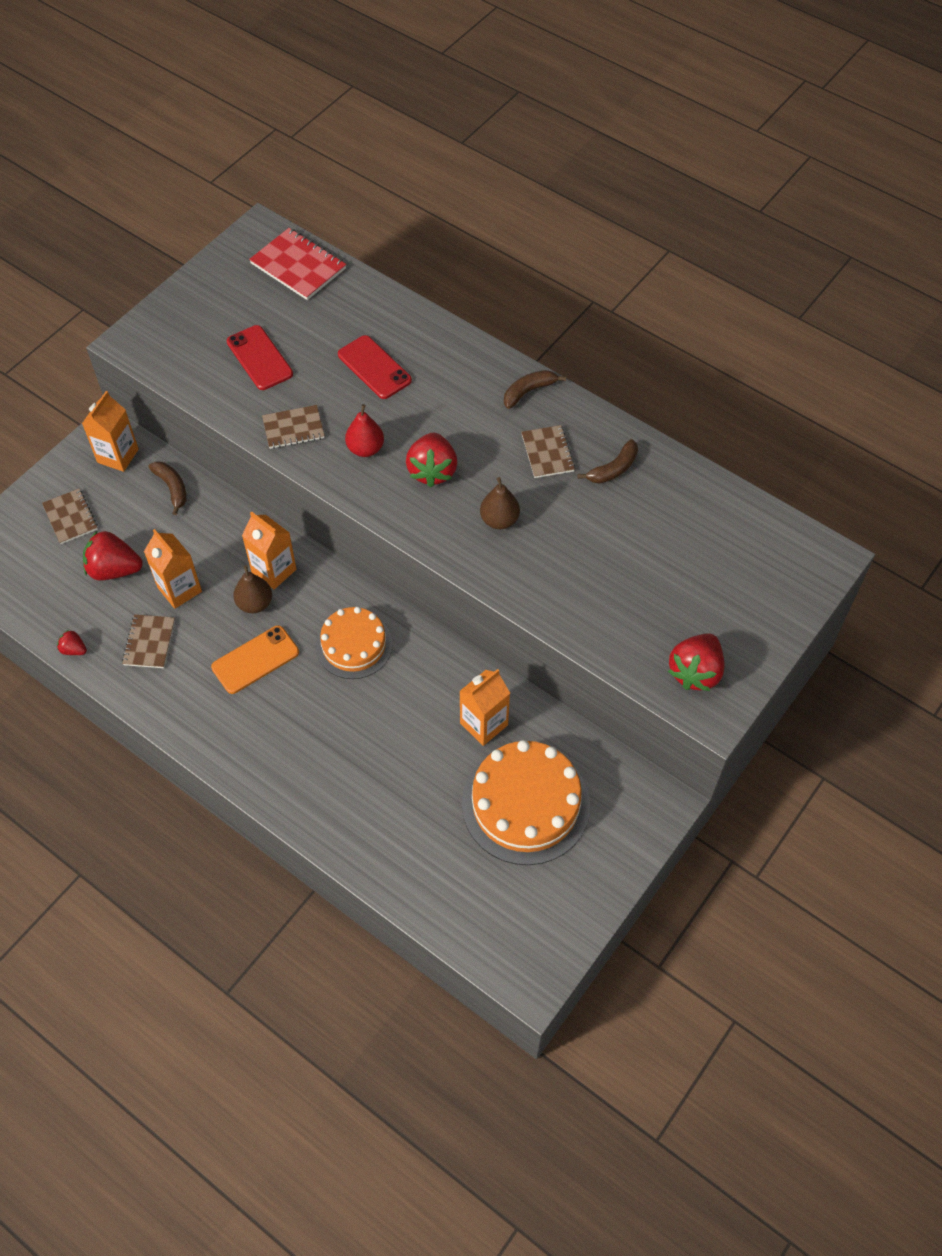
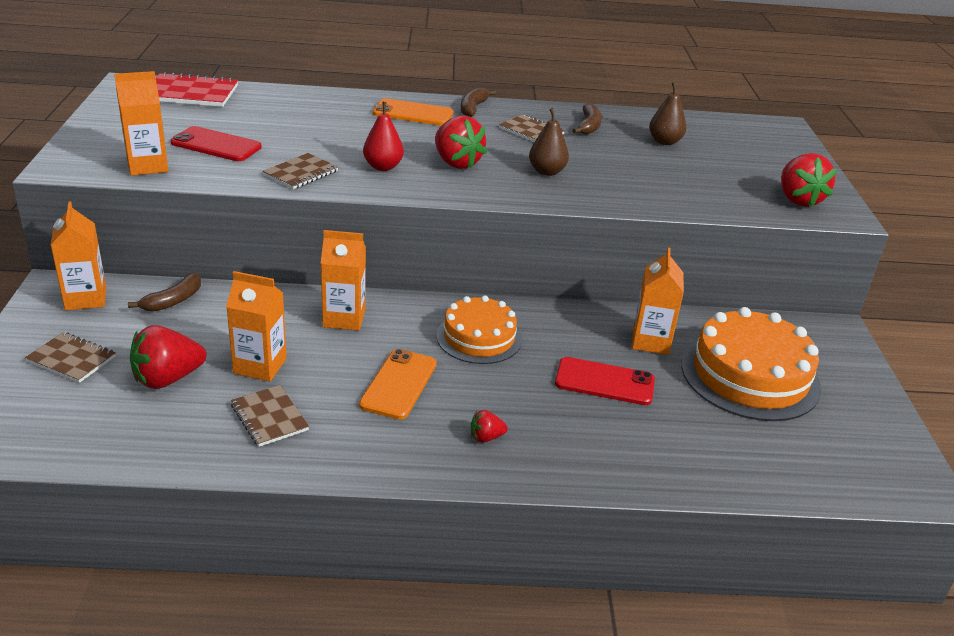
camera: 40 degrees left, 25 degrees down
red strawberry [57,630,87,655] -> red strawberry moved to [471,410,508,442]
brown banana [148,461,187,515] -> brown banana turned 105 degrees clockwise [128,272,201,312]
brown pear [233,565,272,613] -> brown pear moved to [649,82,686,145]
red phone [338,335,412,399] -> red phone moved to [555,357,655,405]
none -> orange carton [114,71,168,176]
none -> orange phone [373,98,453,126]

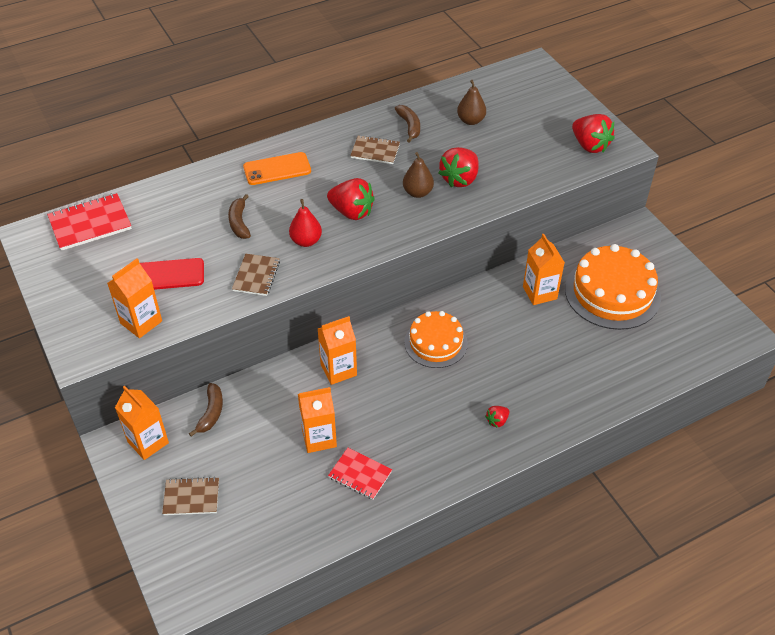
camera: 25 degrees left, 15 degrees up
red strawberry [130,325,207,389] -> red strawberry moved to [439,147,479,187]
brown notebook [231,385,309,447] -> red notebook [328,448,392,499]
orange phone [359,349,437,420] -> none
brown banana [461,87,496,117] -> brown banana moved to [228,194,251,239]
red phone [555,357,655,405] -> none

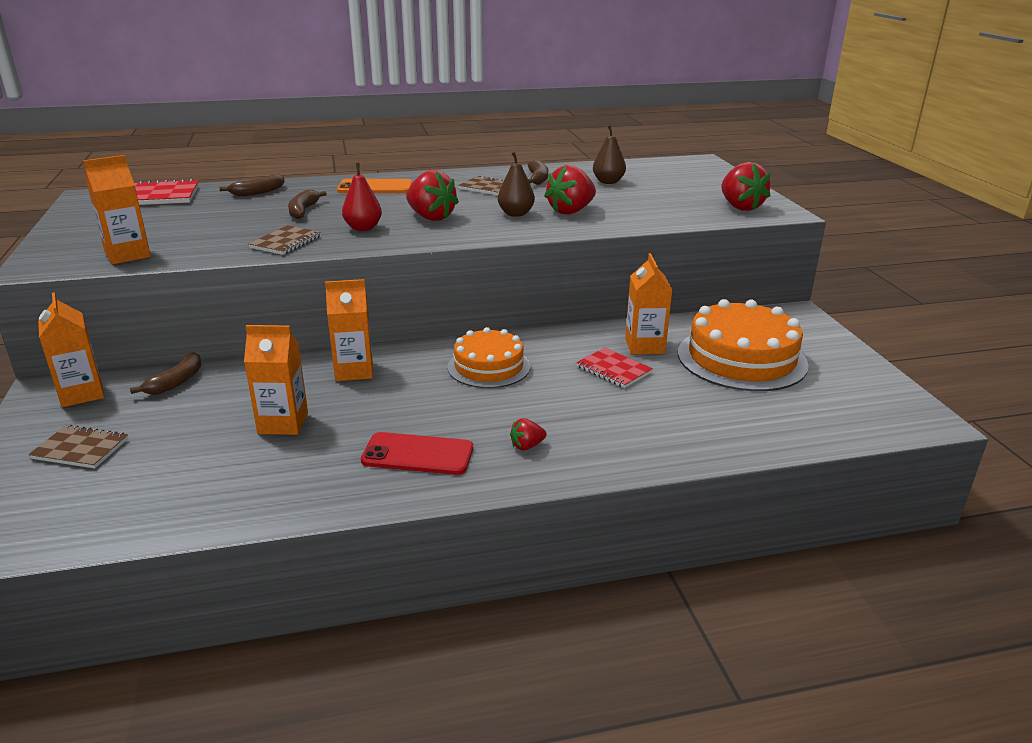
camera: 15 degrees right, 20 degrees down
red phone [140,258,204,290] -> red phone moved to [361,432,473,475]
red notebook [328,448,392,499] -> red notebook moved to [576,348,653,388]
none -> brown banana [219,174,285,196]

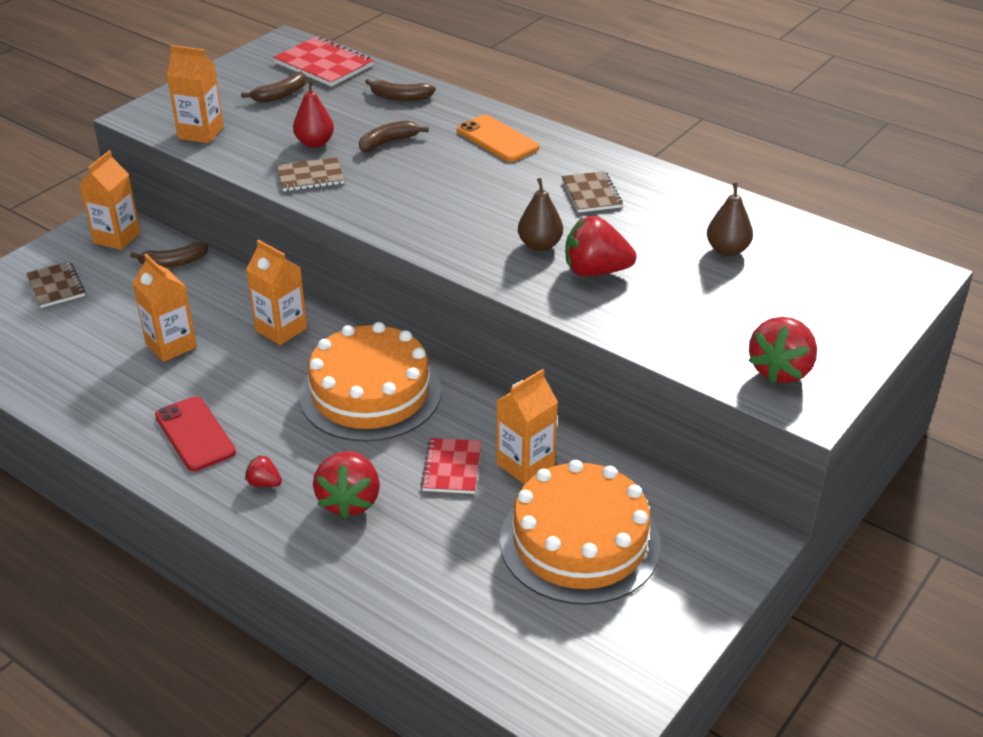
camera: 50 degrees right, 10 degrees up
red pear [342,163,382,231] -> red pear moved to [293,80,334,148]
red strawberry [406,170,459,221] -> red strawberry moved to [313,451,380,519]
orange cake [448,327,530,388] -> orange cake [299,322,441,442], size x1.57
brown banana [528,160,548,185] -> brown banana moved to [241,72,306,103]

